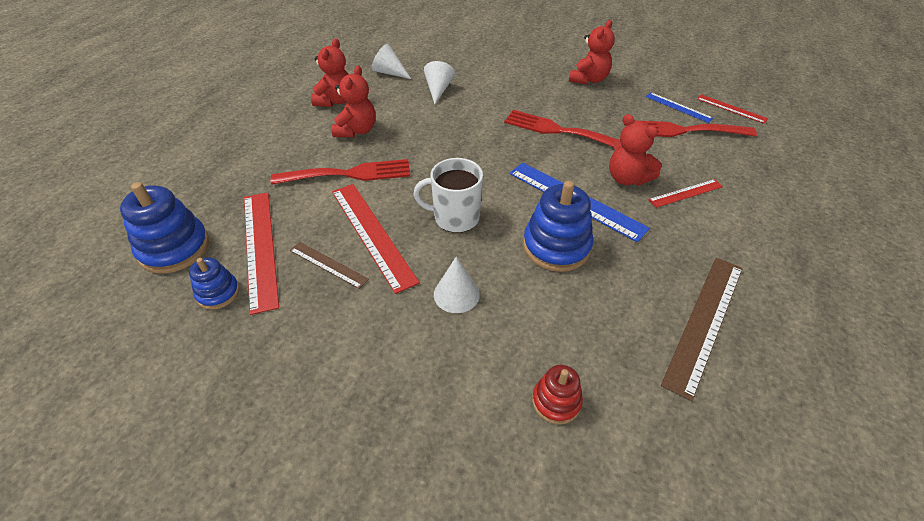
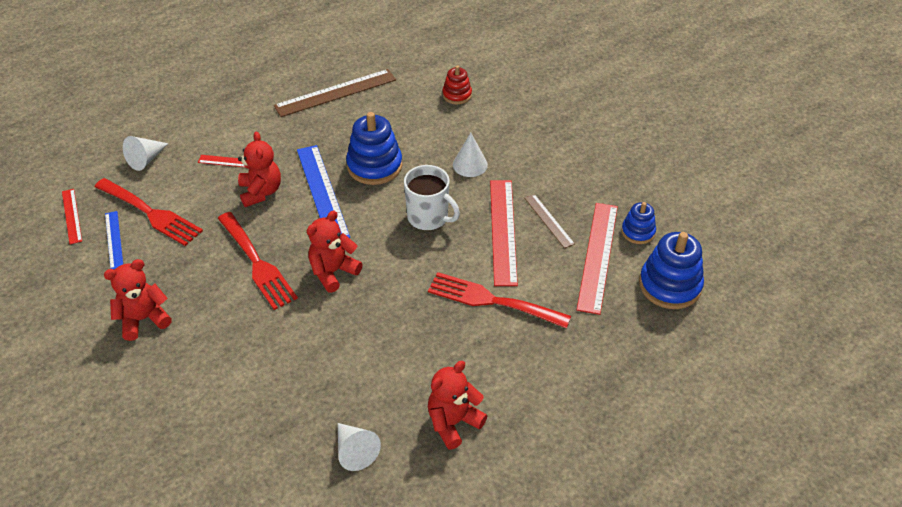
camera: 150 degrees left, 0 degrees up
red teddy bear [332,65,376,137] -> red teddy bear moved to [307,211,363,293]
white cone [424,61,455,104] -> white cone moved to [123,136,169,171]

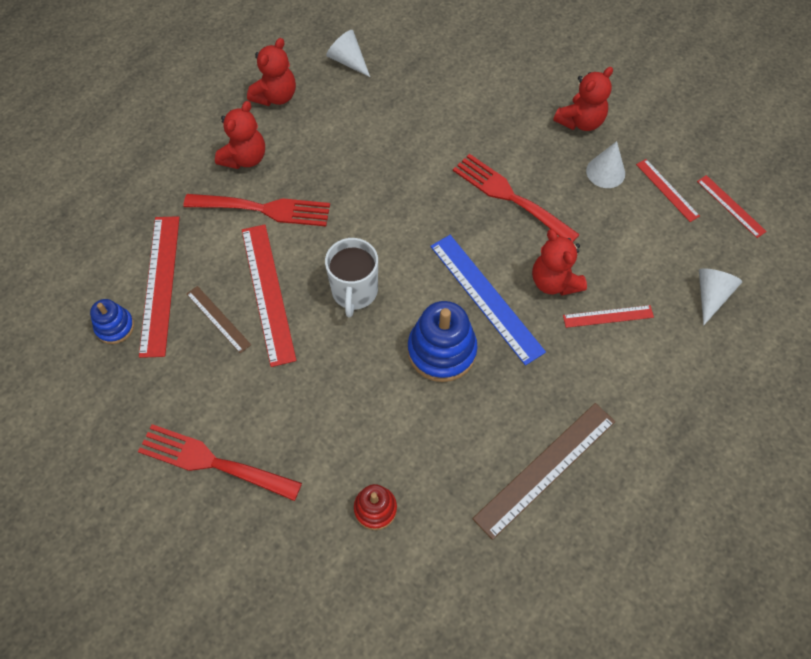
camera: 165 degrees right, 15 degrees up
red fork [94,178,203,246] -> red fork moved to [138,424,302,501]
blue ruler [105,211,123,269] -> red ruler [636,159,700,222]
red teddy bear [307,211,363,293] -> red teddy bear moved to [215,101,265,169]
white mug [404,165,460,231] -> white mug turned 105 degrees counterclockwise [325,238,378,317]
white cone [453,133,488,177] -> white cone moved to [586,141,625,188]
blue stacking toy [639,232,704,309] -> none

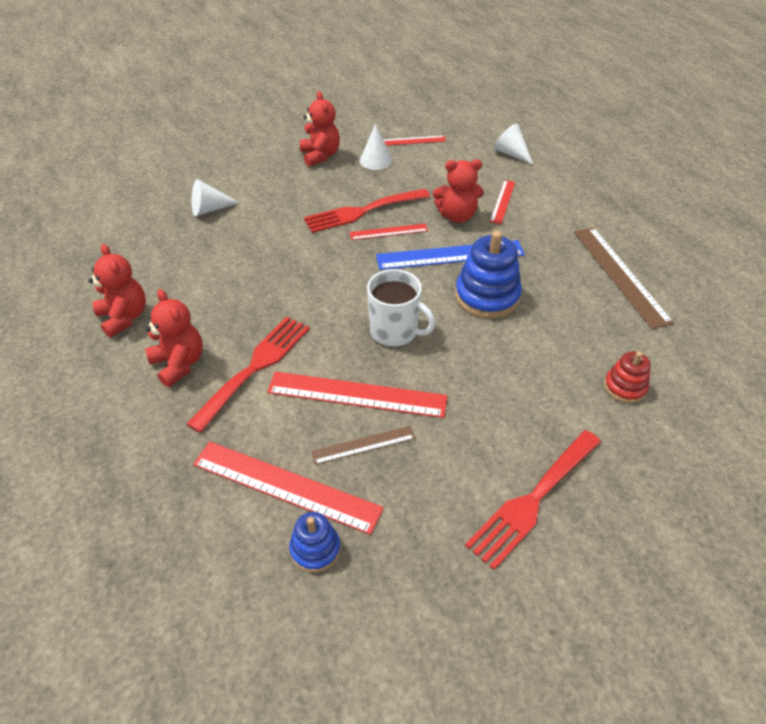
camera: 65 degrees left, 15 degrees down
white cone [326,30,370,77] -> white cone moved to [192,179,240,216]
red ruler [697,175,767,238] -> red ruler moved to [349,224,428,240]

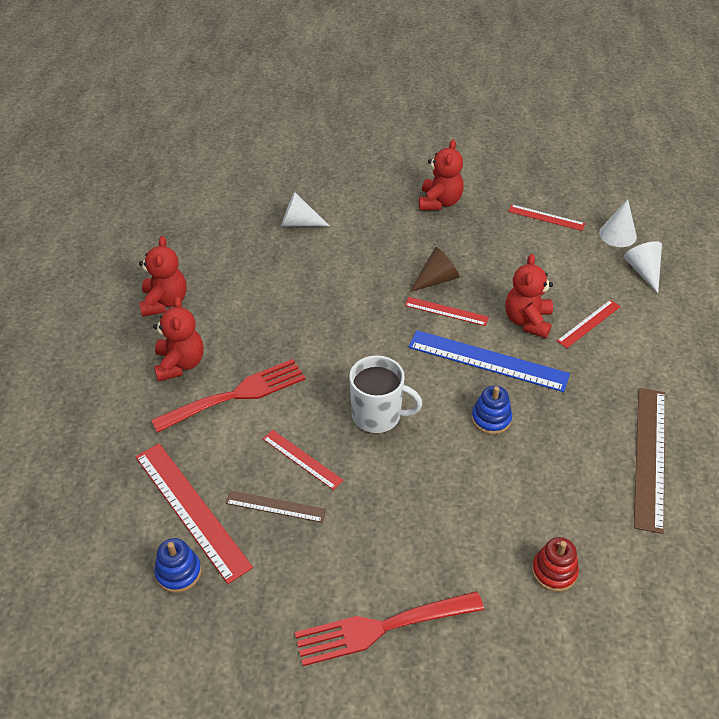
camera: 30 degrees right, 0 degrees up
red ruler [267,372,448,418] -> red ruler [263,430,344,490], size x0.55
red fork [304,189,430,233] -> brown cone [410,247,460,292]
white cone [360,124,392,170] -> white cone moved to [599,199,637,247]
white mug [367,269,435,347] -> white mug turned 45 degrees counterclockwise [349,355,422,433]
red teddy bear [433,159,484,223] -> red teddy bear turned 75 degrees clockwise [505,254,553,338]
blue stacking toy [455,231,522,318] -> blue stacking toy [472,386,512,435], size x0.57

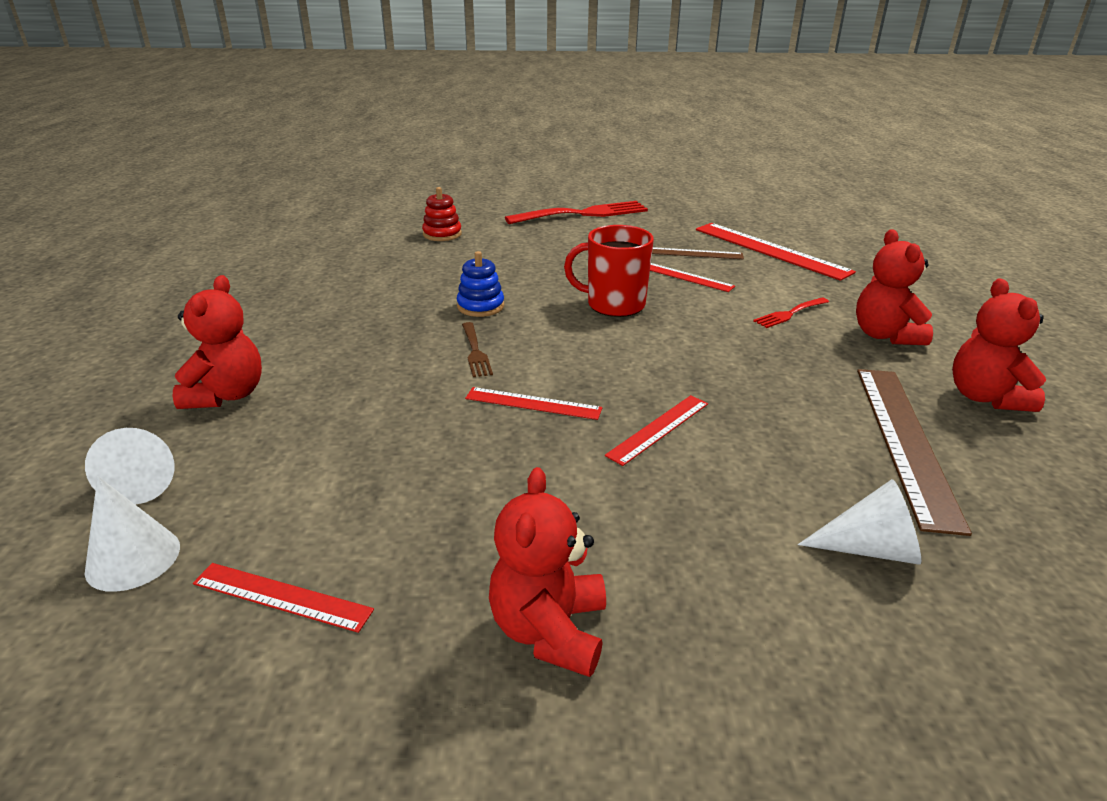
camera: 175 degrees right, 15 degrees down
red fork [151,359,306,433] -> red fork [753,298,829,328], size x0.50
blue stacking toy [154,538,201,593] -> none
white mug [349,355,422,433] -> red mug [564,225,654,317]
blue ruler [408,330,570,392] -> brown fork [462,322,493,377]
brown cone [410,247,460,292] -> none
red teddy bear [505,254,553,338] -> red teddy bear moved to [173,275,262,409]
red ruler [557,300,621,348] -> red ruler moved to [605,395,708,466]
brown ruler [634,388,665,534] -> brown ruler moved to [857,369,972,536]

